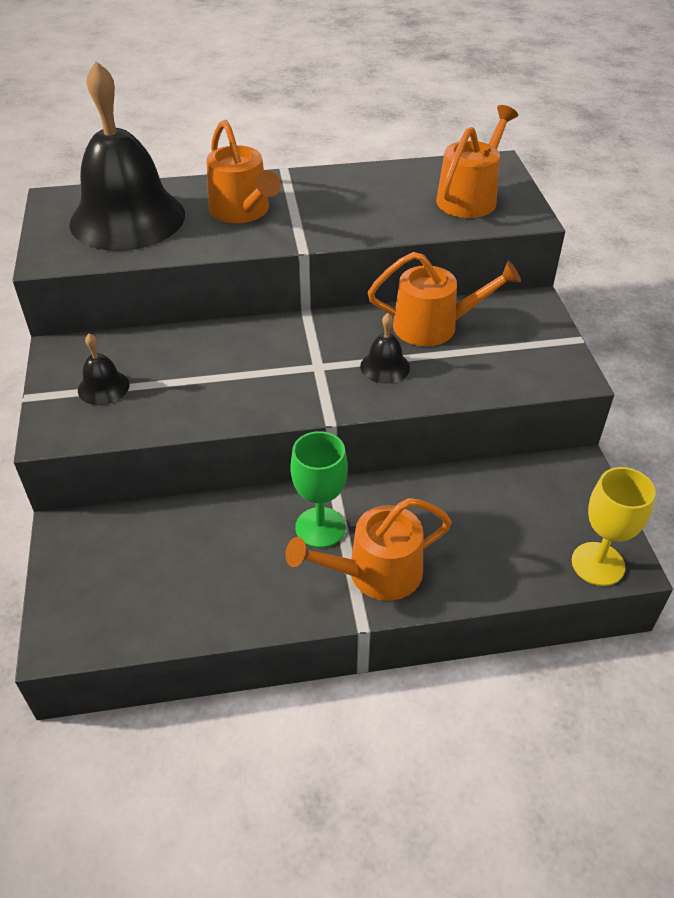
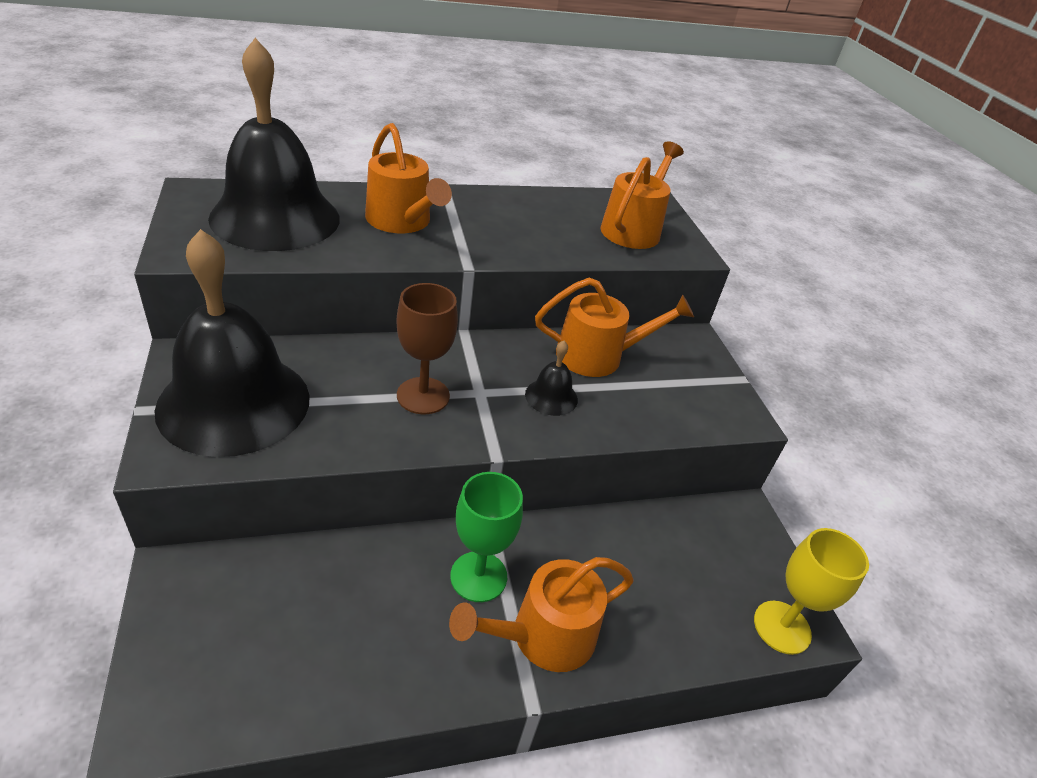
camera: 10 degrees left, 5 degrees down
black bell [78,333,130,405] -> black bell [154,229,310,457], size x2.46
none -> brown goblet [397,283,458,414]

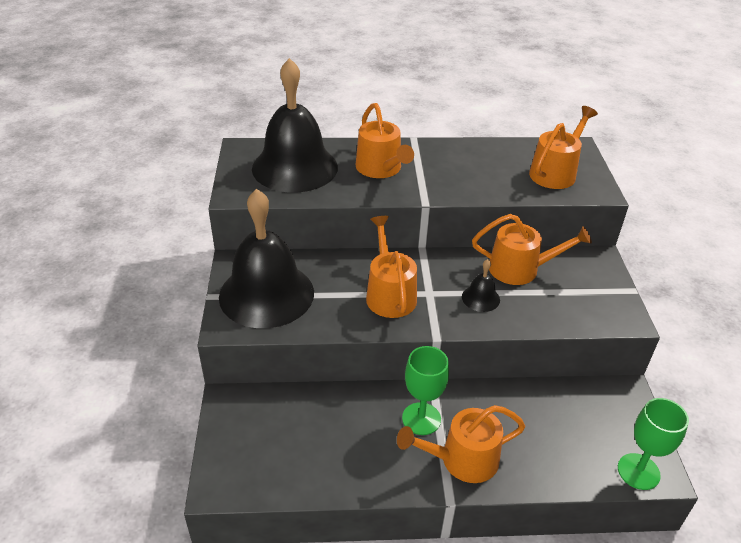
camera: 15 degrees right, 0 degrees up
brown goblet [397,283,458,414] -> orange watering can [366,216,417,318]
yellow goblet [754,528,869,655] -> green goblet [618,398,689,490]

